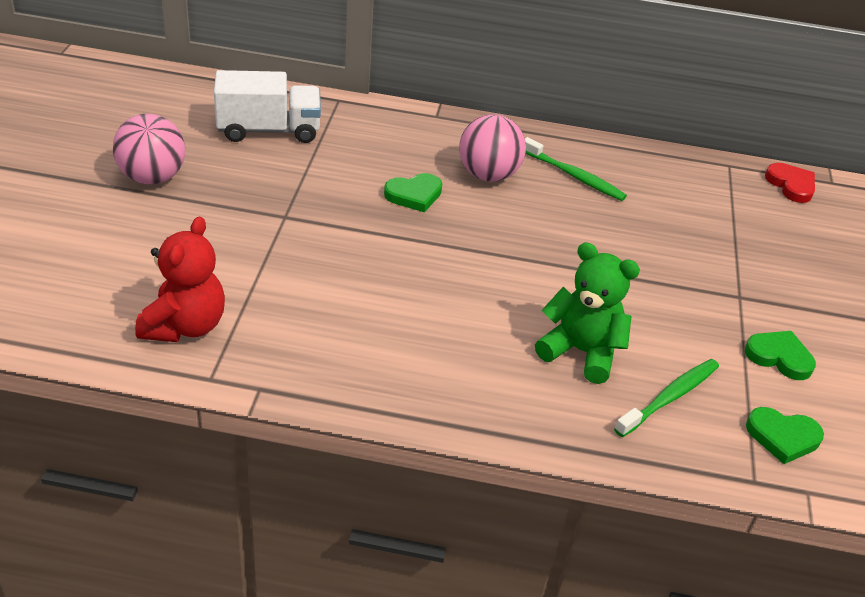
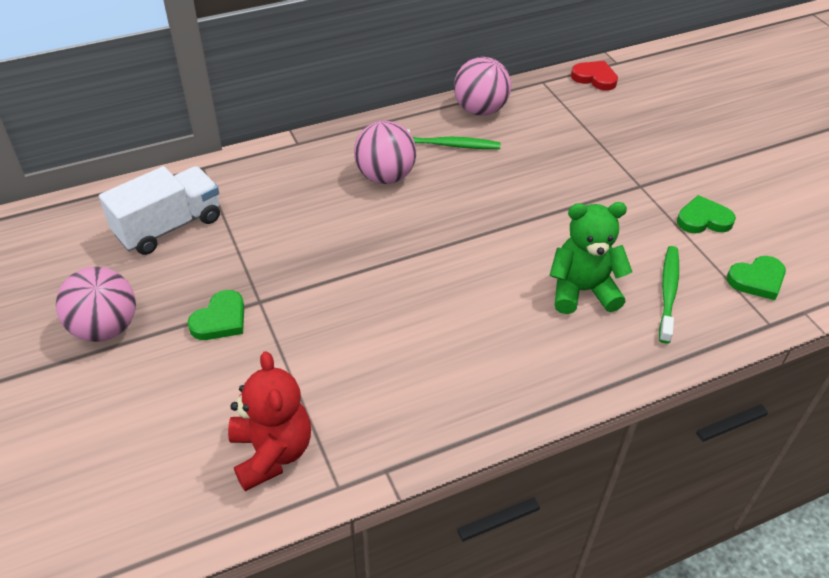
camera: 30 degrees left, 5 degrees up
green heart [384,173,442,212] -> green heart moved to [188,290,244,340]
none -> pink ball [454,57,511,116]

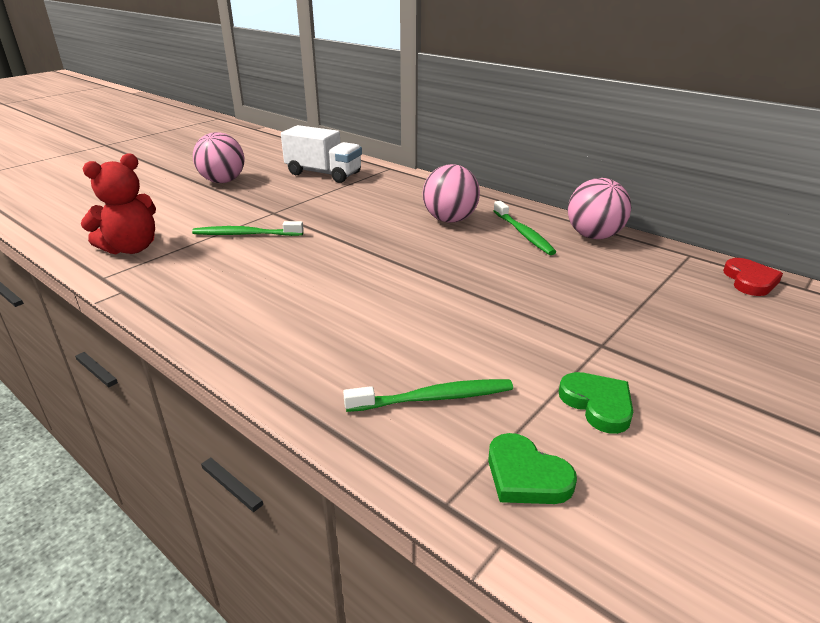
camera: 65 degrees right, 15 degrees down
green heart [188,290,244,340] -> none
green teddy bear [549,202,632,314] -> none
none -> green toothbrush [192,221,304,236]

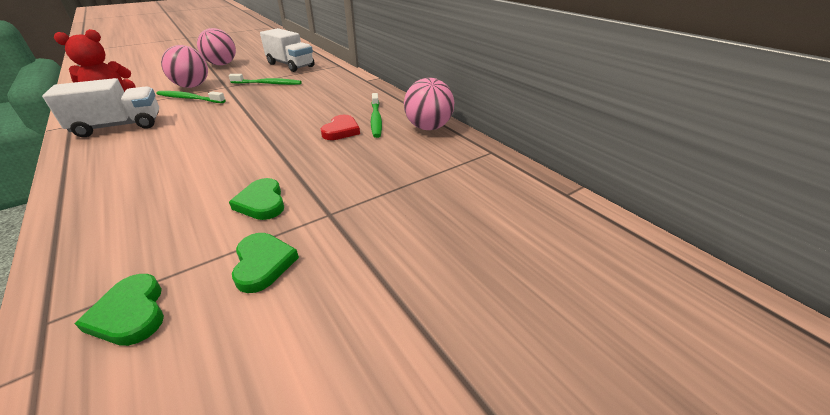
camera: 15 degrees right, 5 degrees up
green toothbrush [343,379,513,412] -> green toothbrush moved to [229,74,302,85]
pink ball [423,164,480,223] -> pink ball moved to [161,45,208,88]
red heart [723,258,783,296] -> red heart moved to [321,115,360,140]
none -> white truck [42,78,159,137]
none -> green heart [229,178,284,220]

